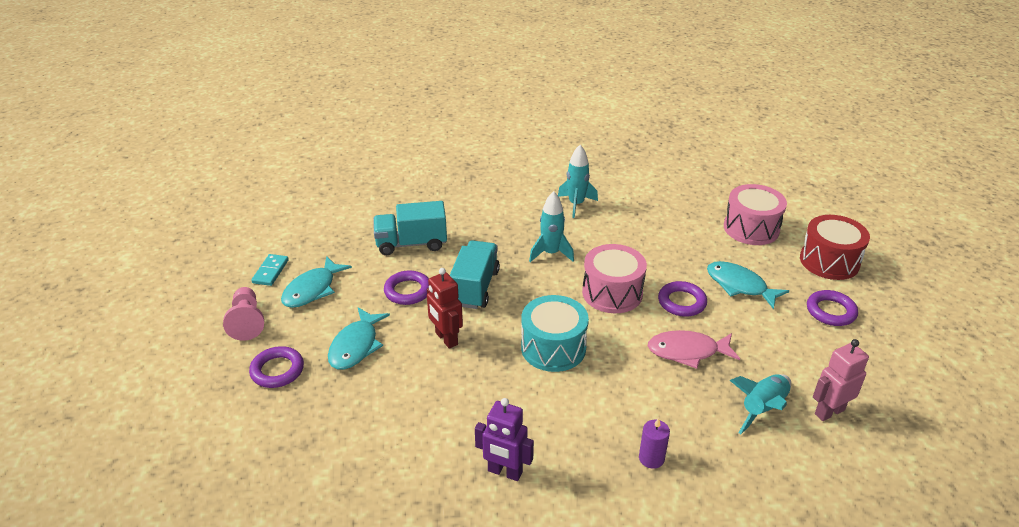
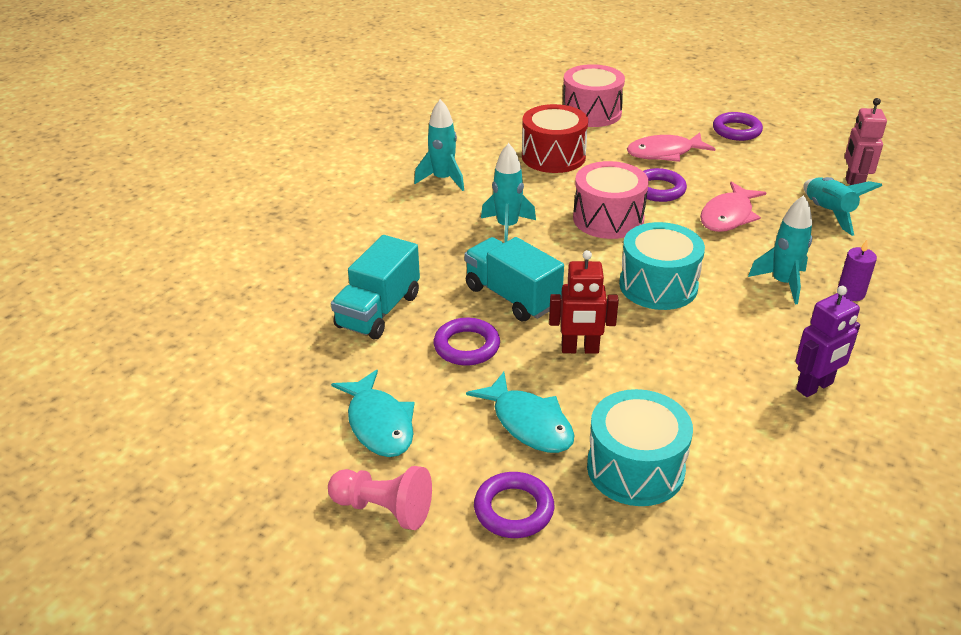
camera: 55 degrees left, 0 degrees up
turquoise domino [251,254,289,286] -> none
turquoise fish [707,261,789,309] -> pink fish [627,133,715,162]
red drum [800,215,870,280] -> red drum moved to [522,104,588,173]
none -> turquoise drum [587,389,693,506]
none -> turquoise rocket [748,195,812,304]

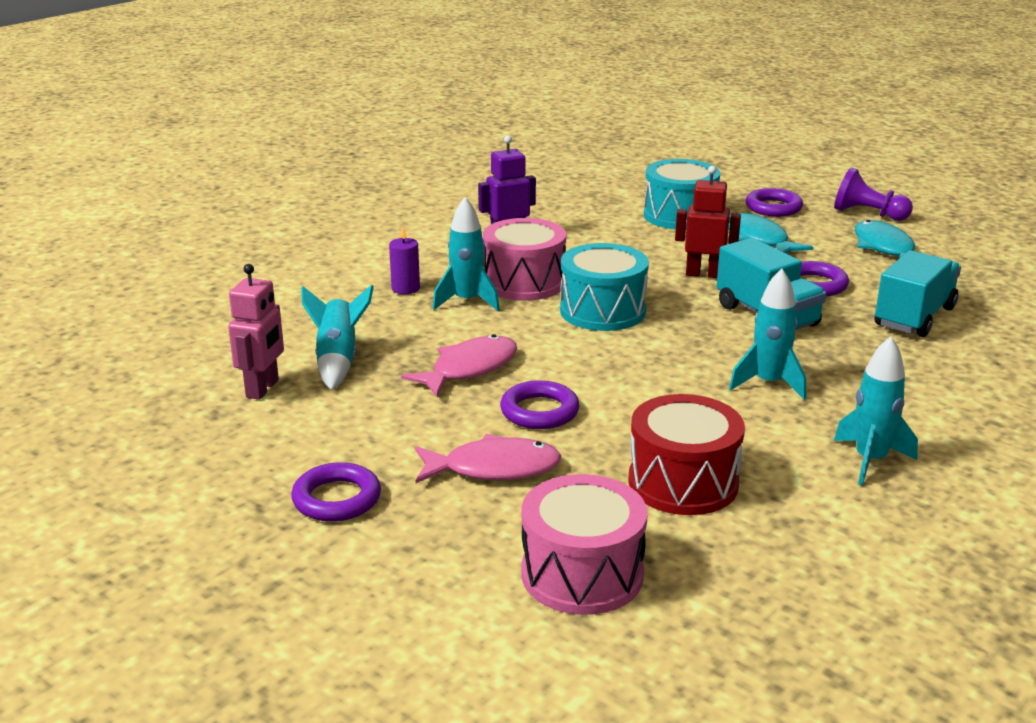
camera: 170 degrees left, 10 degrees down
pink pawn [328,466,432,530] -> purple pawn [834,167,913,221]
pink drum [573,161,649,239] -> pink drum moved to [483,218,566,301]

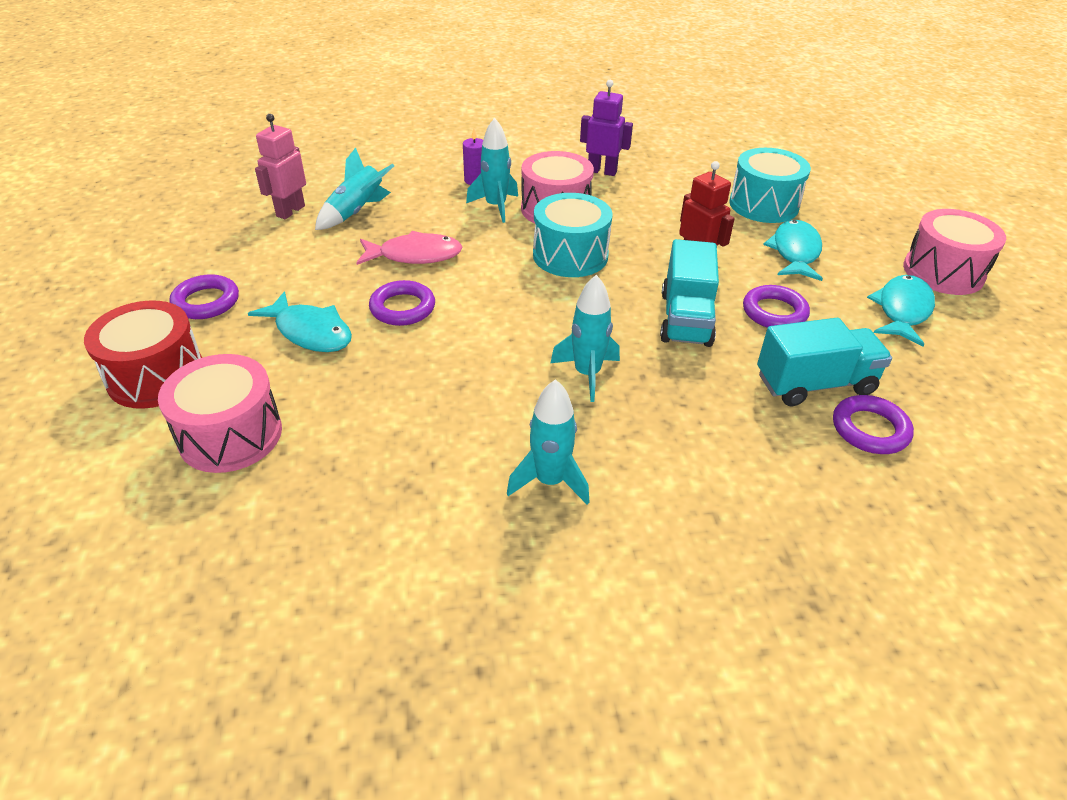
camera: 40 degrees right, 15 degrees up
pink robot [228,264,284,400] -> pink robot turned 150 degrees clockwise [255,114,306,219]
pink fish [415,434,561,483] -> turquoise fish [248,291,352,352]
red drum [629,394,745,515] -> red drum moved to [84,300,202,409]
purple ring [746,188,803,217] -> purple ring moved to [833,395,914,454]
purple pawn [834,167,913,221] -> pink drum [903,209,1006,295]

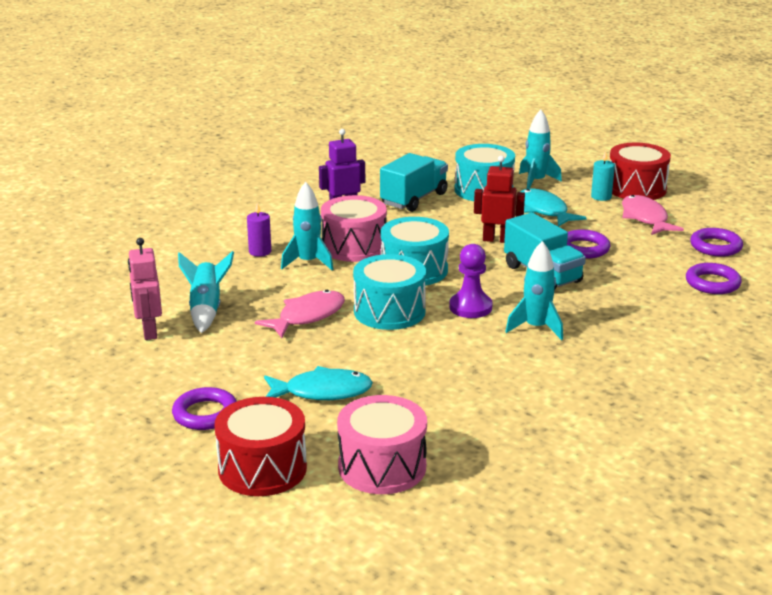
camera: 40 degrees left, 15 degrees down
purple ring [369,280,435,326] -> purple ring moved to [690,228,743,257]
turquoise rocket [507,379,589,505] -> turquoise rocket moved to [519,110,562,189]
turquoise truck [757,318,892,406] -> turquoise truck moved to [380,153,448,212]
turquoise fish [867,275,935,346] -> pink fish [622,195,684,235]
pink drum [903,209,1006,295] -> red drum [610,142,671,200]
none -> turquoise drum [353,254,426,330]
none -> purple pawn [449,244,493,318]
none -> turquoise candle [591,151,615,201]

